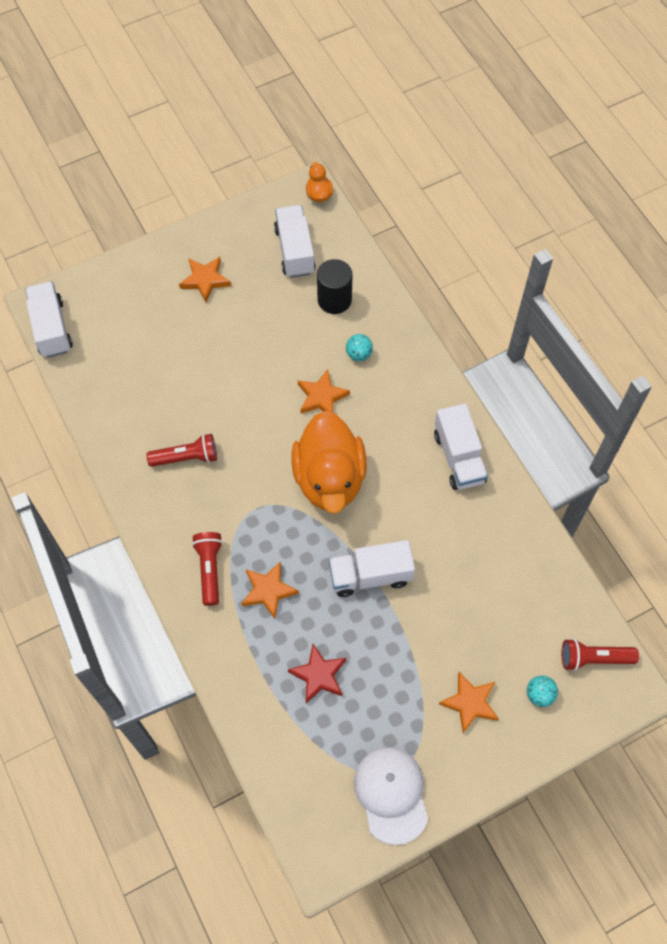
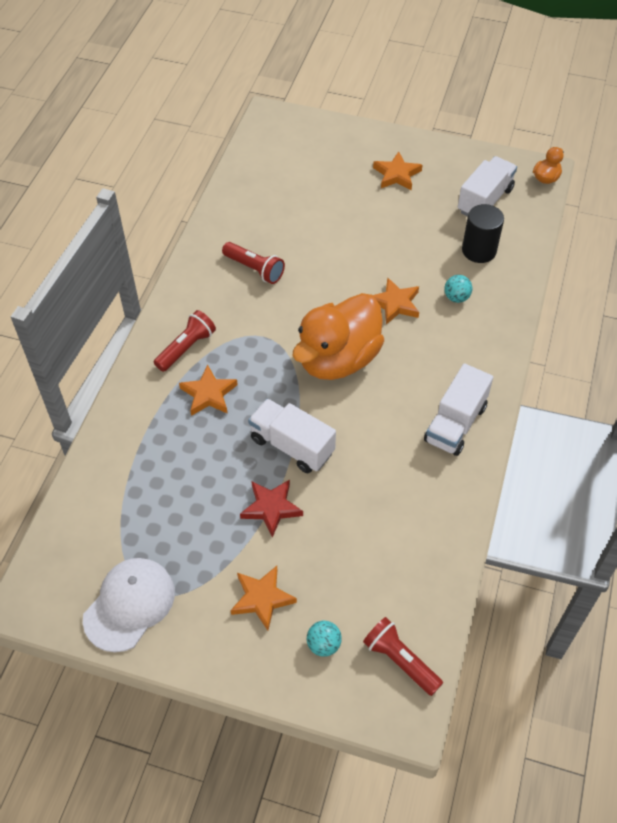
camera: 45 degrees right, 10 degrees down
white truck [25,281,73,358] -> none
red star [288,644,346,703] -> red star moved to [240,479,303,538]

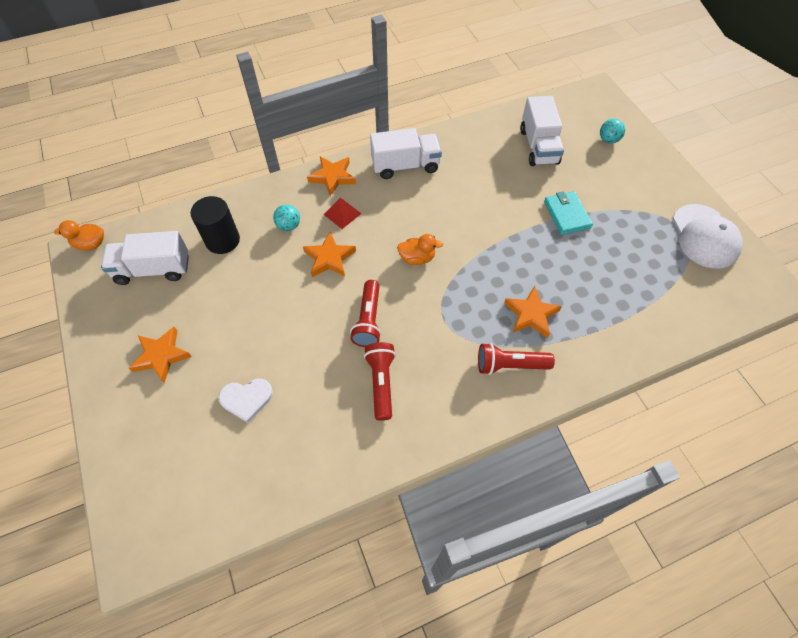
camera: 130 degrees left, 5 degrees up
white cap [83,558,175,652] -> white cap turned 90 degrees counterclockwise [673,204,743,269]
orange star [230,566,297,630] -> orange star moved to [307,156,356,196]
red star [240,479,303,538] -> turquoise wallet [544,191,593,235]
white truck [248,399,336,473] -> white truck moved to [520,96,564,166]
orange duck [293,293,384,380] -> orange duck [397,234,443,265], size x0.41
red flashlight [363,617,443,696] -> red flashlight moved to [350,280,381,347]
none -> white heart [218,379,273,423]
none -> red pyramid [323,198,362,229]

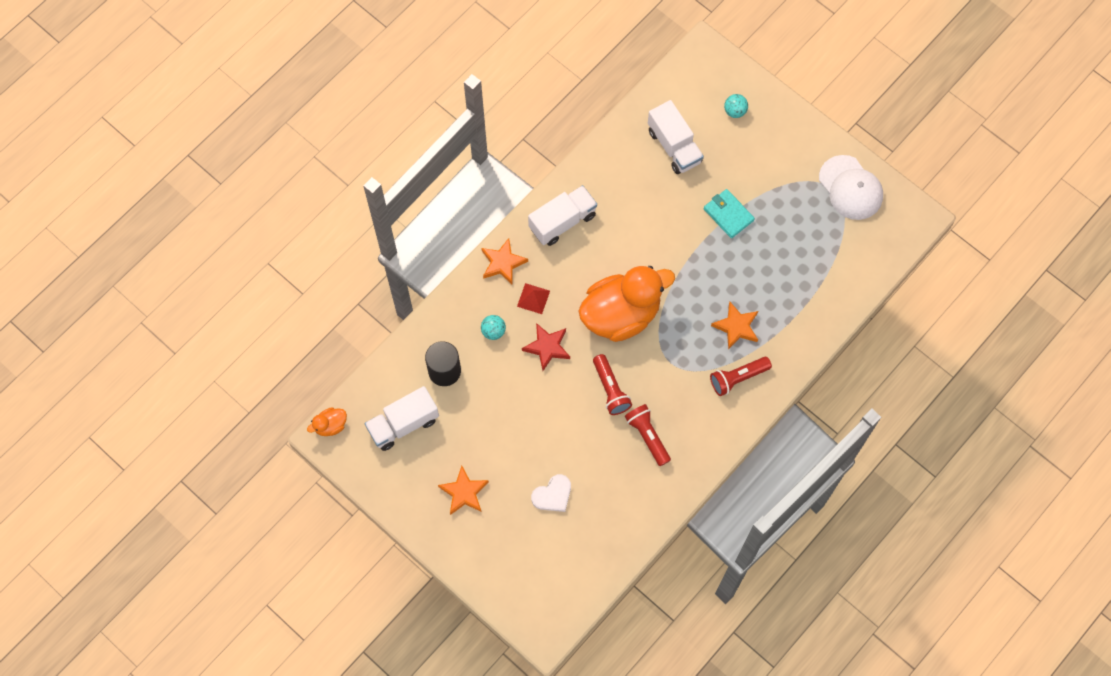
camera: 25 degrees left, 10 degrees up
orange star [303,232,356,277] -> red star [522,323,570,371]
orange duck [397,234,443,265] -> orange duck [579,266,675,342], size x2.45

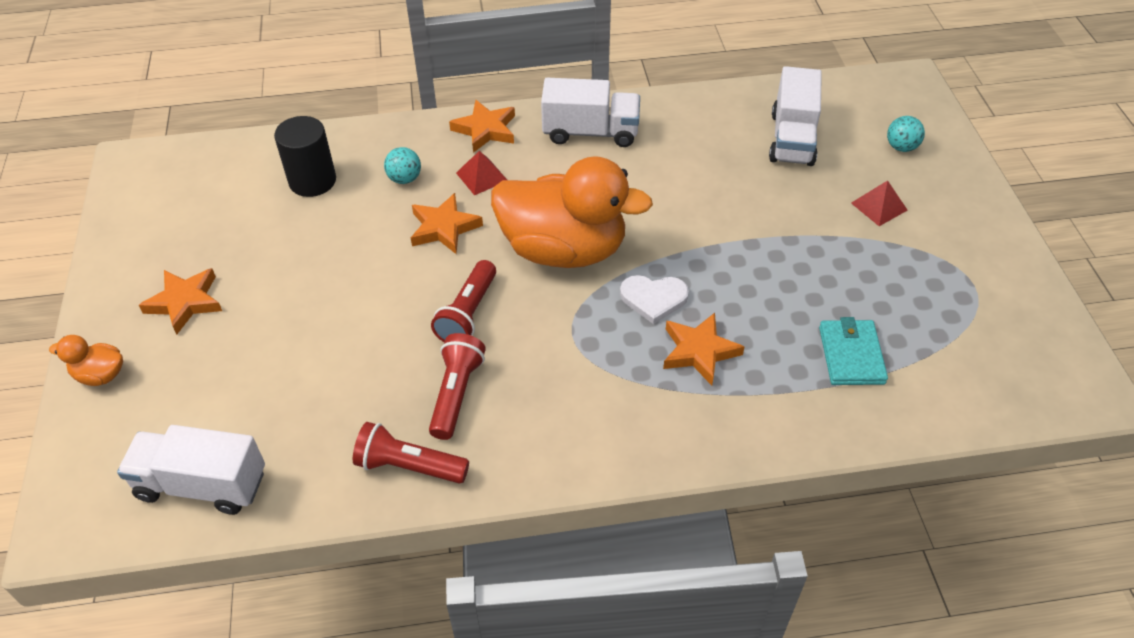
camera: 40 degrees right, 20 degrees down
orange duck [307,407,347,436] -> orange duck moved to [49,335,123,386]
white truck [364,386,439,451] -> white truck moved to [117,425,265,515]
red star [522,323,570,371] -> orange star [411,193,483,254]
white heart [531,474,571,512] -> white heart moved to [620,275,689,324]
turquoise wallet [704,189,755,238] -> turquoise wallet moved to [819,317,888,385]
red flashlight [710,357,772,396] -> red flashlight moved to [353,422,469,483]
white cap [819,155,883,220] -> none
none -> red pyramid [851,180,908,226]

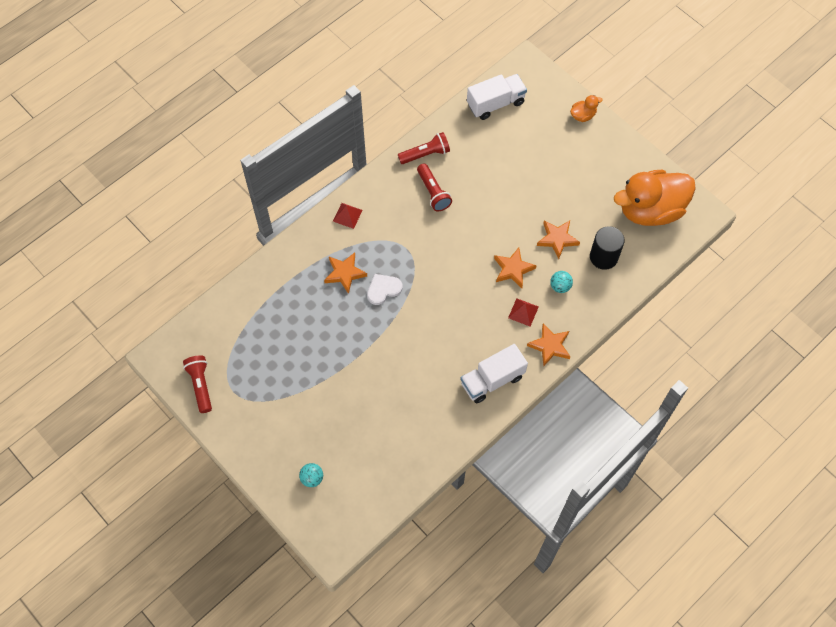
camera: 145 degrees right, 15 degrees up
orange star [139,268,222,334] -> orange star moved to [537,221,580,259]
red flashlight [431,260,496,342] -> red flashlight moved to [183,355,212,413]
orange duck [491,156,653,268] -> orange duck moved to [614,170,696,226]
white truck [769,66,822,166] -> none
turquoise wallet [819,317,888,385] -> none
red pyramid [851,180,908,226] -> red pyramid moved to [333,203,363,229]

